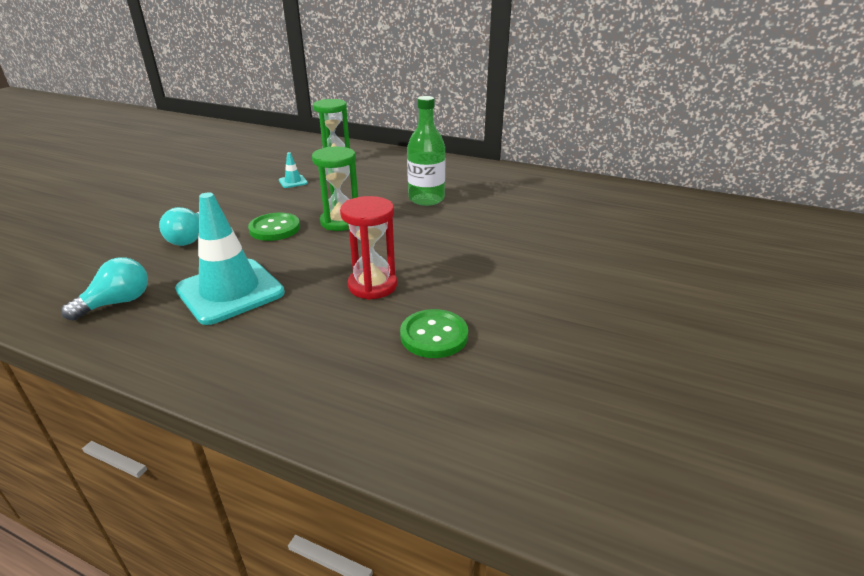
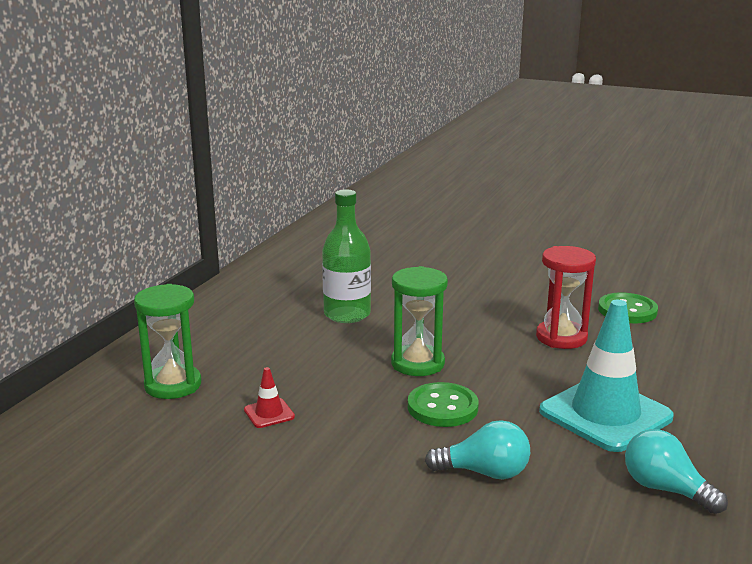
camera: 90 degrees left, 10 degrees down
turquoise traffic cone [279,152,308,188] -> red traffic cone [244,367,295,428]

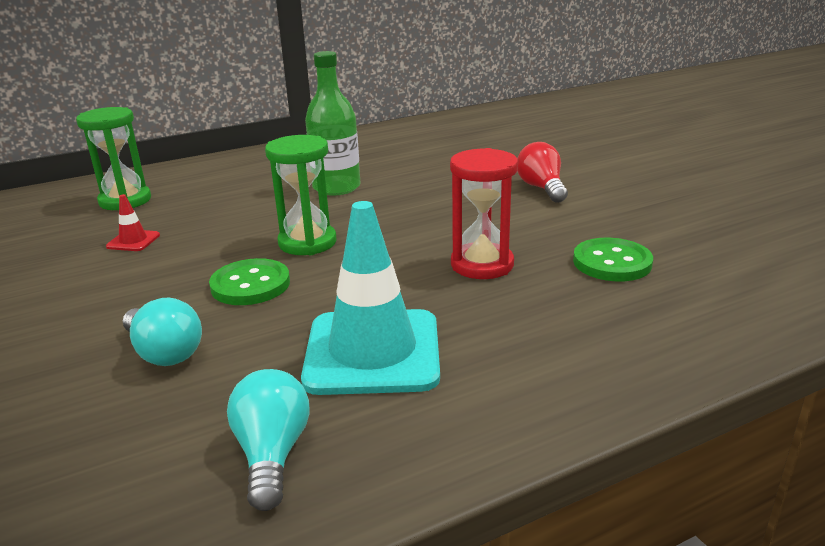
camera: 40 degrees right, 5 degrees up
none -> red light bulb [517,142,568,203]

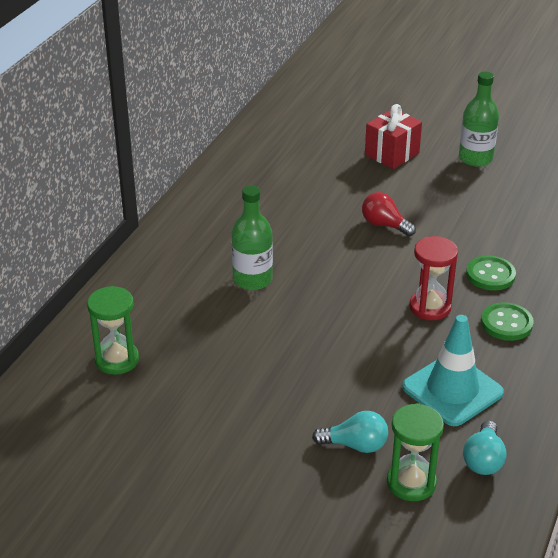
camera: 40 degrees left, 10 degrees up
red traffic cone [106,194,160,251] -> none
green button [209,258,290,305] -> green button moved to [481,302,534,341]
turquoise light bulb [227,369,310,511] -> turquoise light bulb turned 120 degrees counterclockwise [463,420,507,475]
green hourglass [265,135,337,255] -> green hourglass moved to [387,403,444,501]
none -> red gift [365,104,422,169]
none -> green bottle [459,72,499,167]

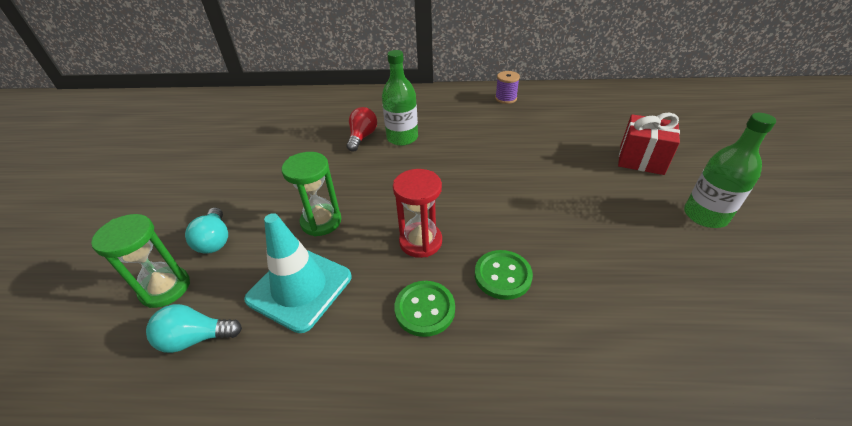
camera: 70 degrees right, 5 degrees up
green hourglass [87,286,139,375] -> green hourglass moved to [282,152,341,236]
red light bulb [362,192,416,236] -> red light bulb moved to [346,107,377,151]
none -> purple spool [495,71,520,104]

